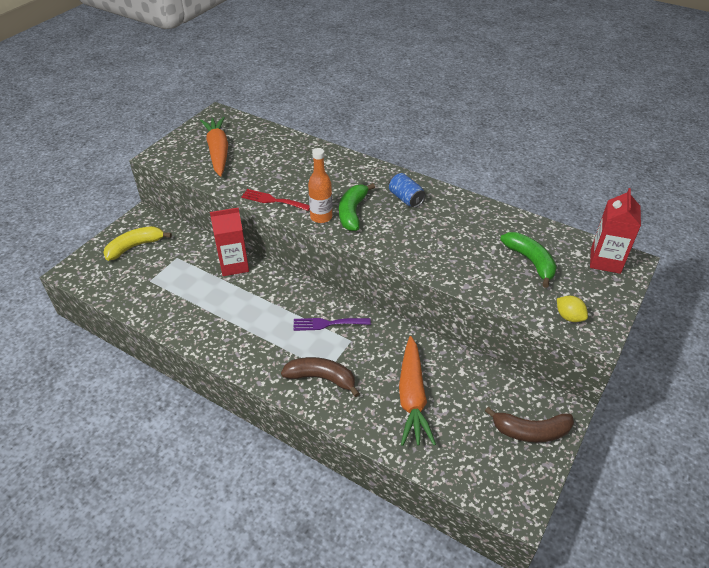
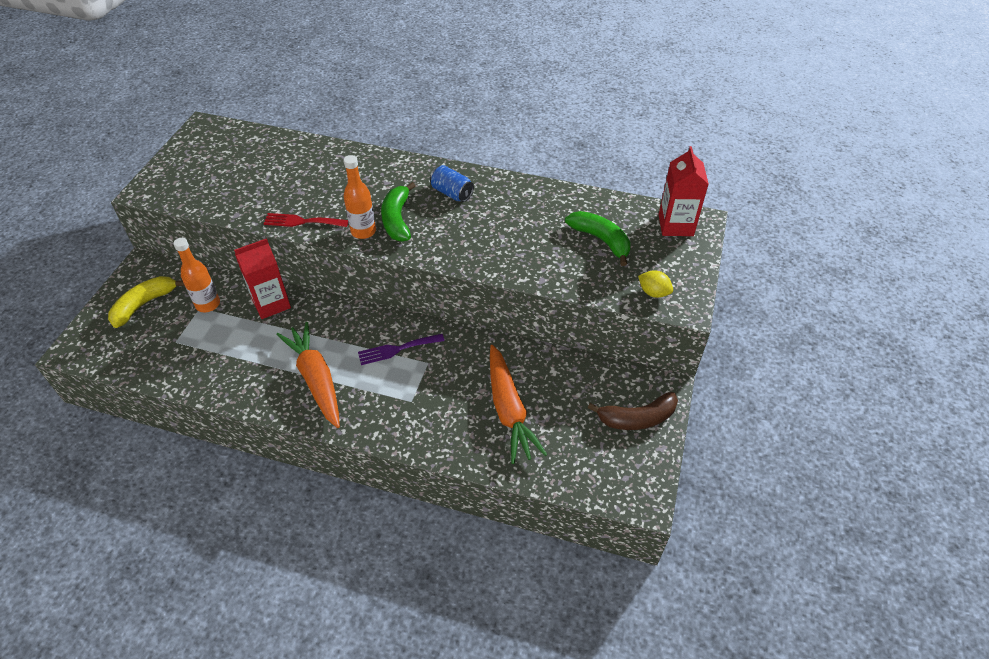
camera: 15 degrees left, 5 degrees up
orange carrot [200,117,228,176] -> orange carrot moved to [277,322,340,428]
brown banana [281,357,360,397] -> none
none -> orange bottle [173,238,220,312]

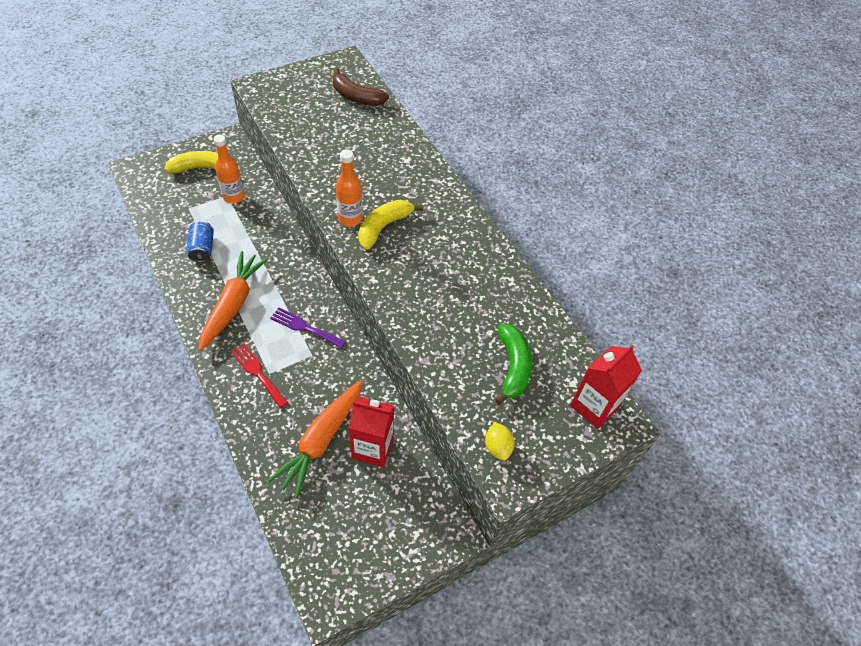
camera: 40 degrees right, 5 degrees up
red carton [234,238,291,319] -> red carton moved to [348,397,394,467]
red fork [263,213,348,227] -> red fork moved to [231,343,288,408]
green banana [381,182,415,242] -> yellow banana [358,200,423,250]
blue can [430,165,474,202] -> blue can moved to [187,221,214,262]
brown banana [588,392,678,430] -> brown banana moved to [333,68,389,106]

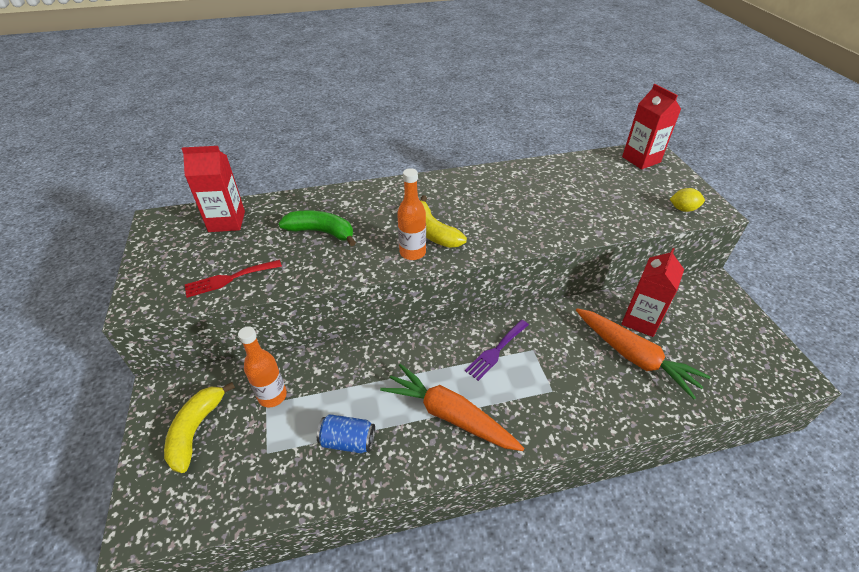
camera: 70 degrees left, 10 degrees down
red fork [231,343,288,408] -> red fork moved to [185,260,282,298]
brown banana [333,68,389,106] -> red carton [181,146,245,232]
green banana [495,324,532,405] -> green banana moved to [278,210,356,246]

